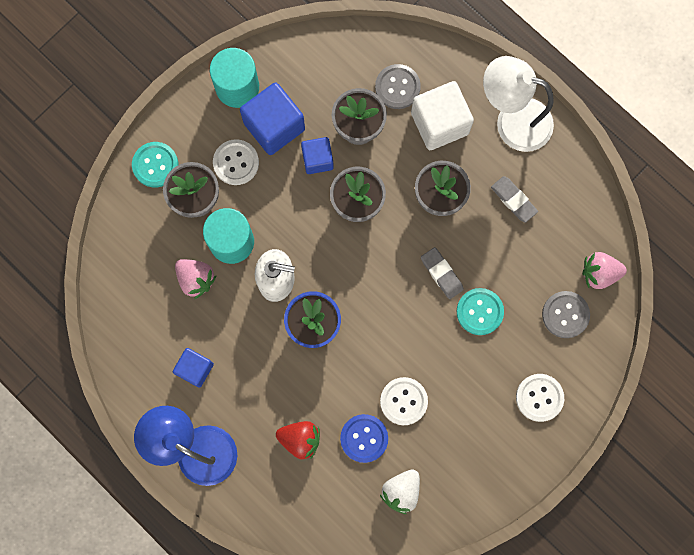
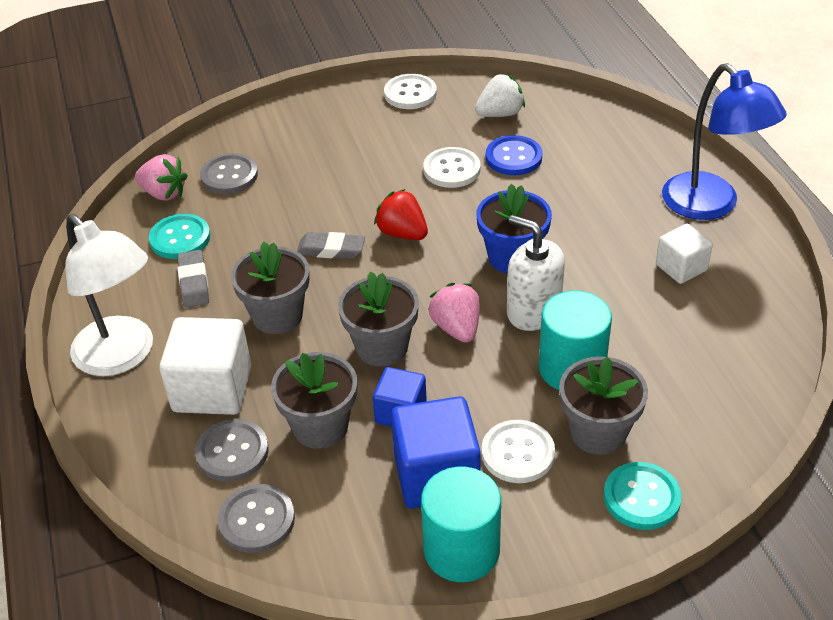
camera: 150 degrees left, 35 degrees down
blue cube [173,348,214,388] -> white cube [656,224,713,284]
pink strawberry [175,259,217,299] -> pink strawberry moved to [428,283,480,343]
red strawberry [276,421,320,459] -> red strawberry moved to [374,189,428,240]
grey eraser [421,247,464,299] -> grey eraser turned 75 degrees counterclockwise [297,232,365,259]
turquoise button [457,288,504,335] -> turquoise button moved to [149,214,210,259]
white button [516,374,564,422] -> white button moved to [384,74,437,109]
none -> grey button [217,484,295,553]

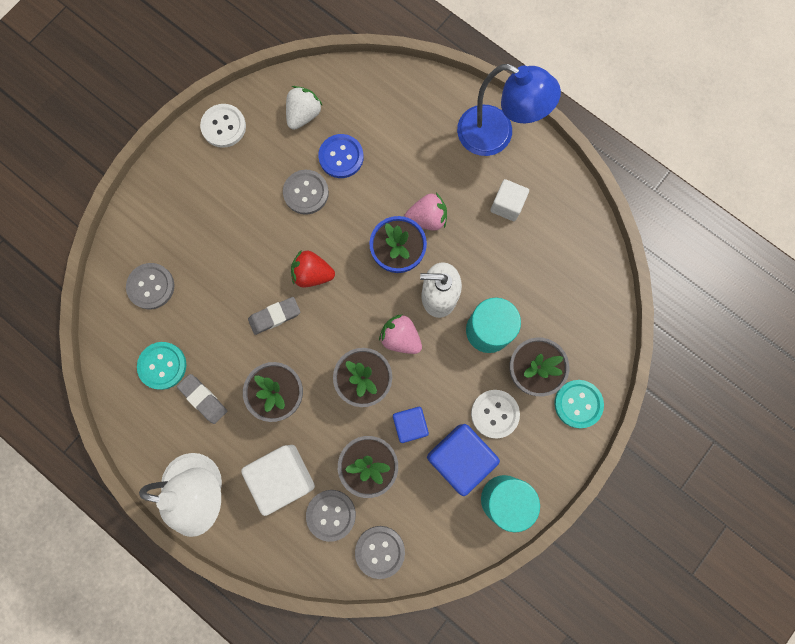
camera: 35 degrees left, 35 degrees up
pink strawberry [135,154,188,201] -> pink strawberry moved to [404,193,447,231]
white button [423,147,481,188] -> grey button [283,170,329,215]

